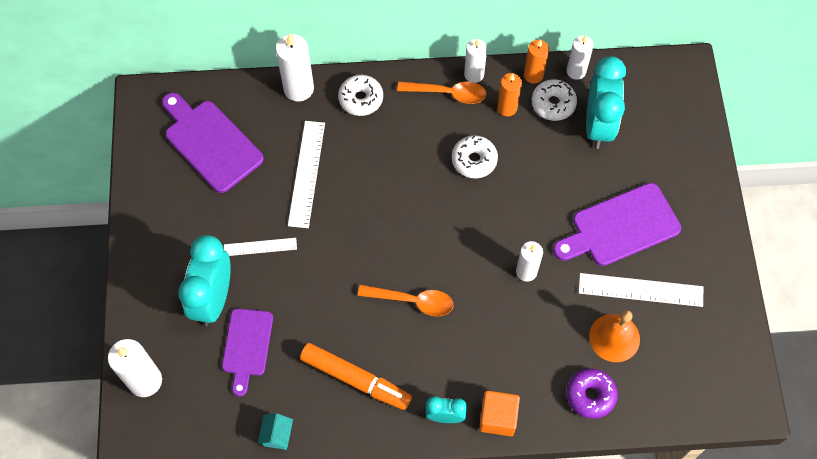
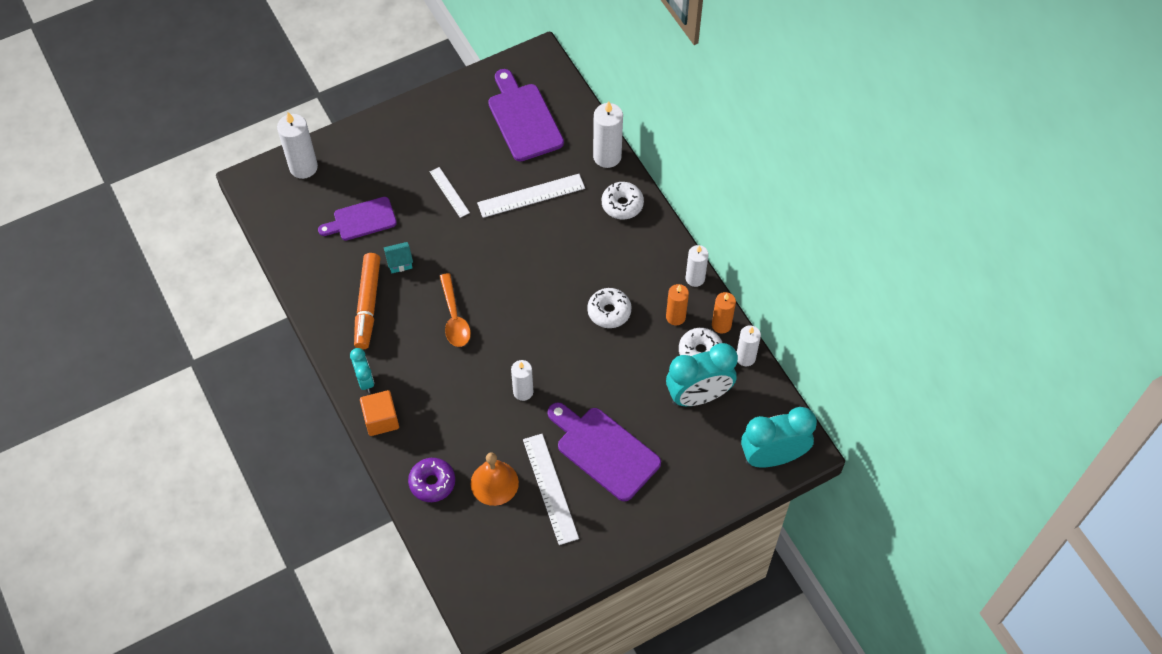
camera: 65 degrees right, 5 degrees down
purple cutting board [162,92,264,193] -> purple cutting board turned 45 degrees counterclockwise [488,69,564,162]
turquoise clock [178,235,231,326] -> turquoise clock moved to [741,407,817,468]
turquoise house [258,413,293,450] -> turquoise house moved to [384,242,413,273]
orange spoon [397,81,486,104] -> none

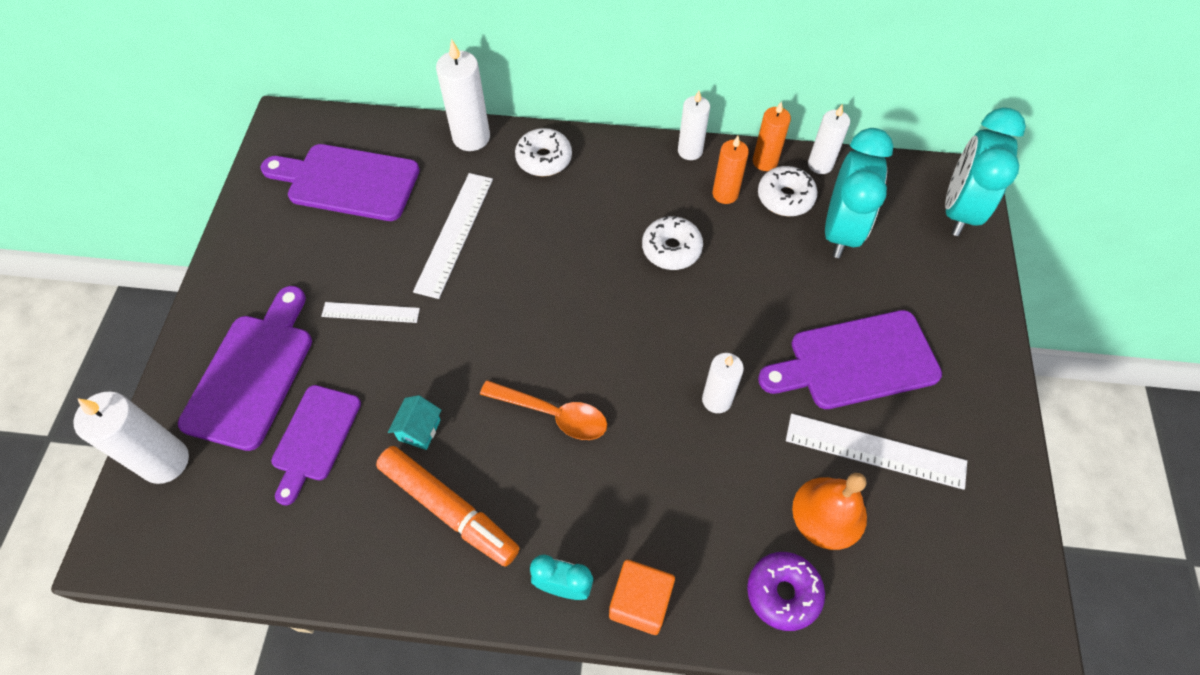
camera: 55 degrees left, 0 degrees up
none -> purple cutting board [178,286,312,451]

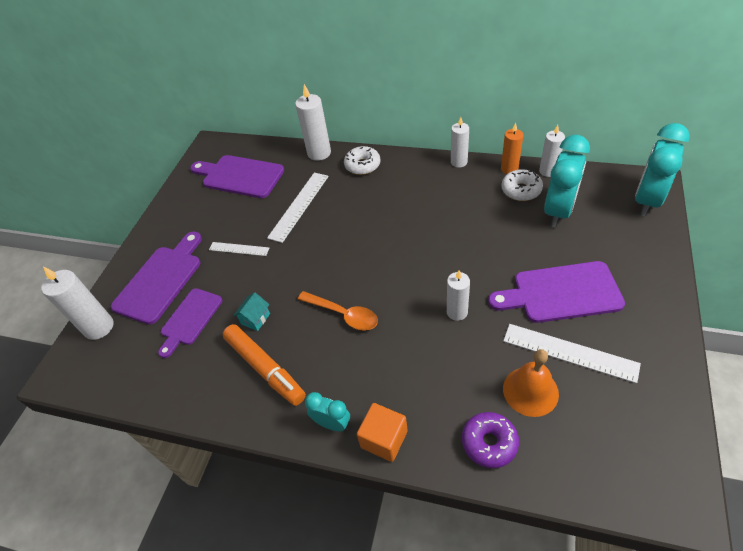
camera: 15 degrees right, 10 degrees down
white donut [642,216,703,270] -> none
orange candle [713,136,749,204] -> none

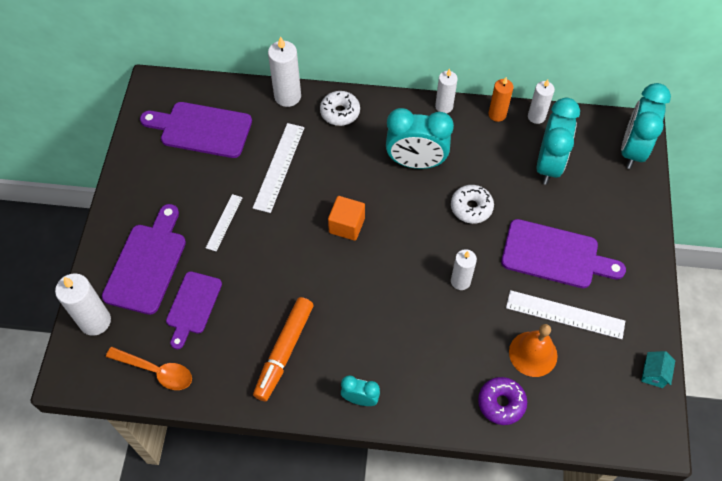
camera: 15 degrees left, 10 degrees up
white ruler [209,242,269,256] -> white ruler turned 75 degrees counterclockwise [206,194,243,251]
orange marker [223,324,306,406] -> orange marker turned 75 degrees clockwise [253,297,314,401]
turquoise house [233,292,270,331] -> turquoise house moved to [641,351,675,388]
orange spoon [298,291,378,331] -> orange spoon moved to [106,347,192,390]
orange cube [357,403,408,462] -> orange cube moved to [328,196,365,241]
purple cutting board [488,261,625,323] -> purple cutting board turned 150 degrees counterclockwise [501,219,626,288]
white donut [501,169,543,201] -> white donut moved to [451,185,494,224]
none -> turquoise clock [386,108,454,169]

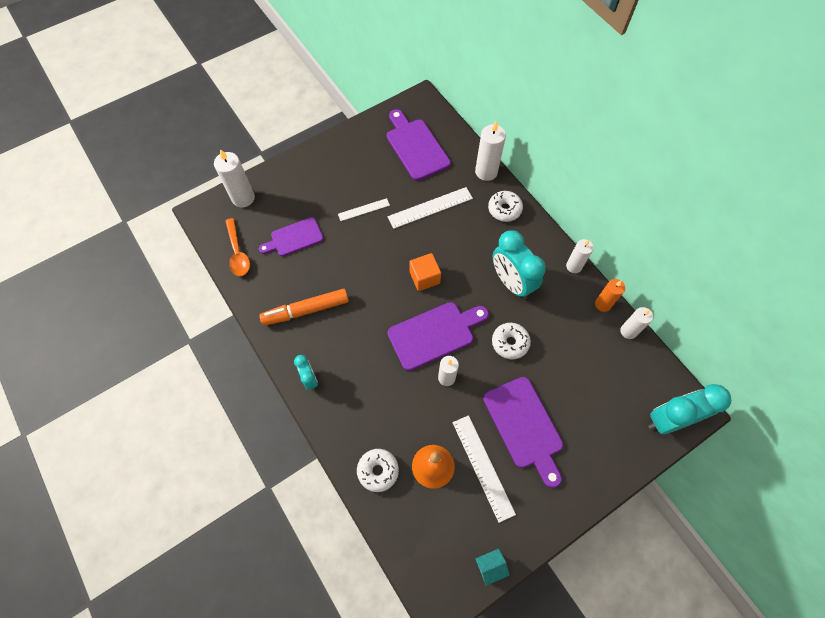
camera: 50 degrees right, 5 degrees up
purple cutting board [102,204,186,315] -> purple cutting board moved to [388,302,489,371]
purple donut [478,377,527,425] -> white donut [357,449,399,492]
turquoise clock [536,98,580,185] -> none

